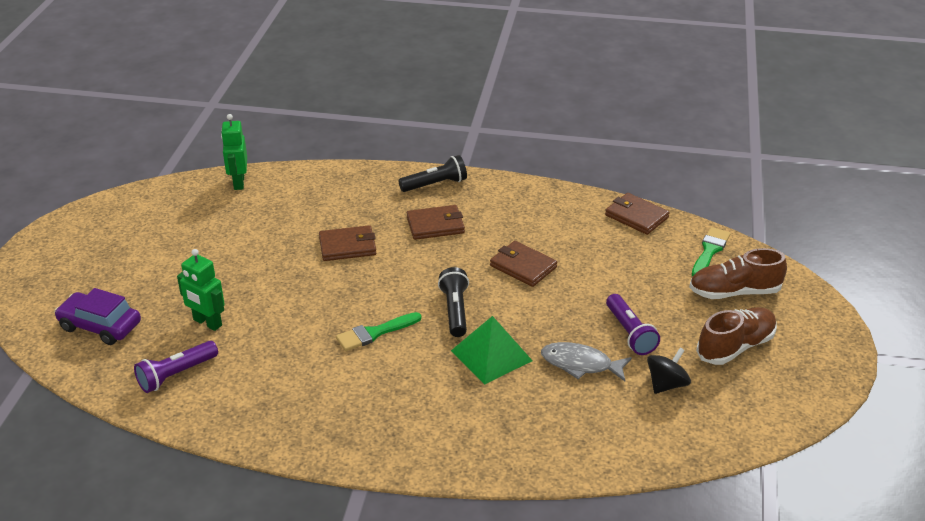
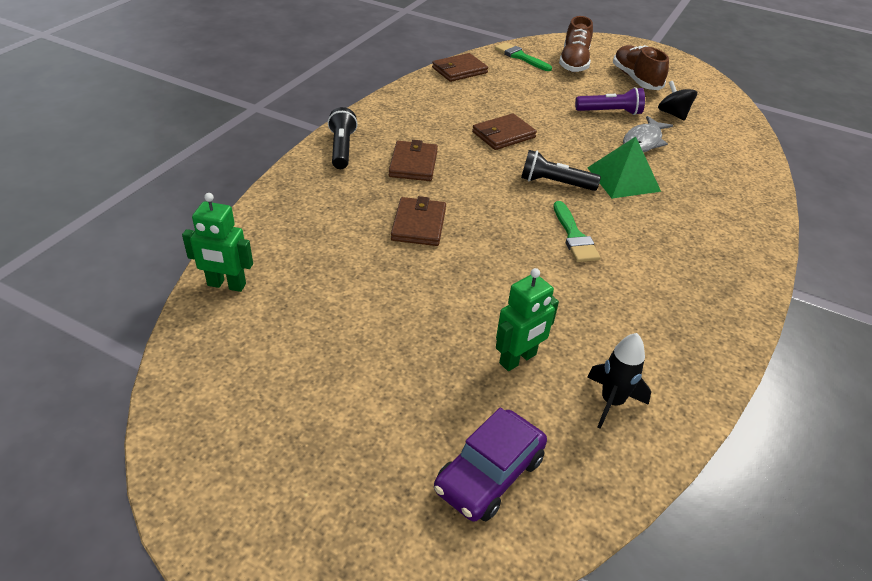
camera: 75 degrees left, 5 degrees up
purple flashlight [134,341,218,393] -> black rocket [587,333,651,429]

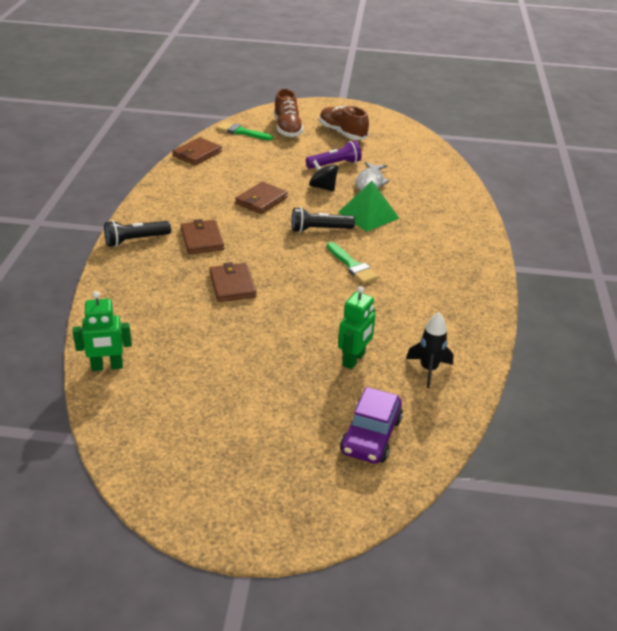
camera: 20 degrees left, 5 degrees down
black flashlight [328,107,358,169] -> black flashlight turned 90 degrees counterclockwise [104,220,171,247]
black spinning top [658,81,697,121] -> black spinning top moved to [309,160,338,192]

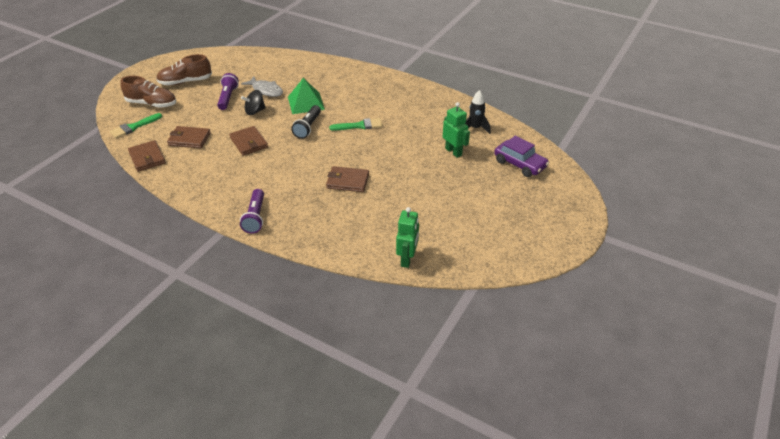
camera: 65 degrees left, 5 degrees up
black flashlight [104,220,171,247] -> purple flashlight [240,189,264,234]
brown wallet [181,219,224,254] -> brown wallet moved to [167,126,211,148]

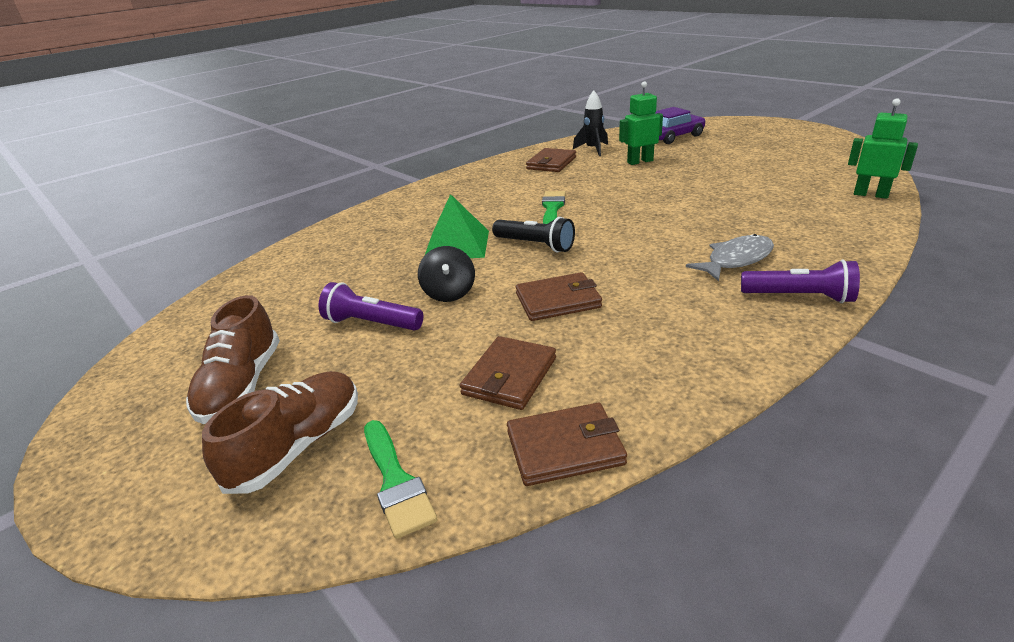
camera: 70 degrees left, 10 degrees down
grey fish [241,77,283,97] -> grey fish moved to [686,234,774,281]
brown wallet [326,166,369,192] -> brown wallet moved to [526,148,576,172]

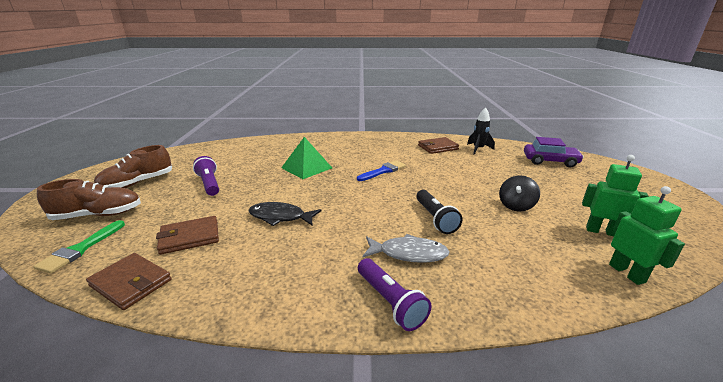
camera: 40 degrees right, 5 degrees down
black spinning top [418,246,475,302] -> black spinning top moved to [499,175,540,211]
black flashlight [492,217,575,252] -> black flashlight moved to [416,190,462,234]
brown wallet [516,272,602,321] -> black fish [249,202,321,226]
green brush [542,191,566,224] -> blue brush [357,160,406,181]
green robot [619,81,663,165] -> green robot moved to [582,155,648,236]

